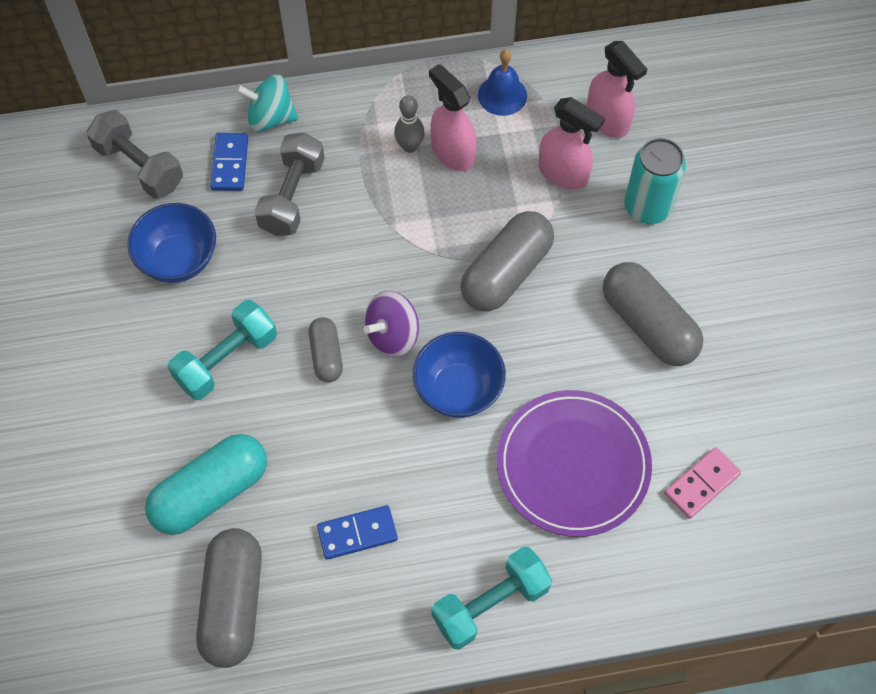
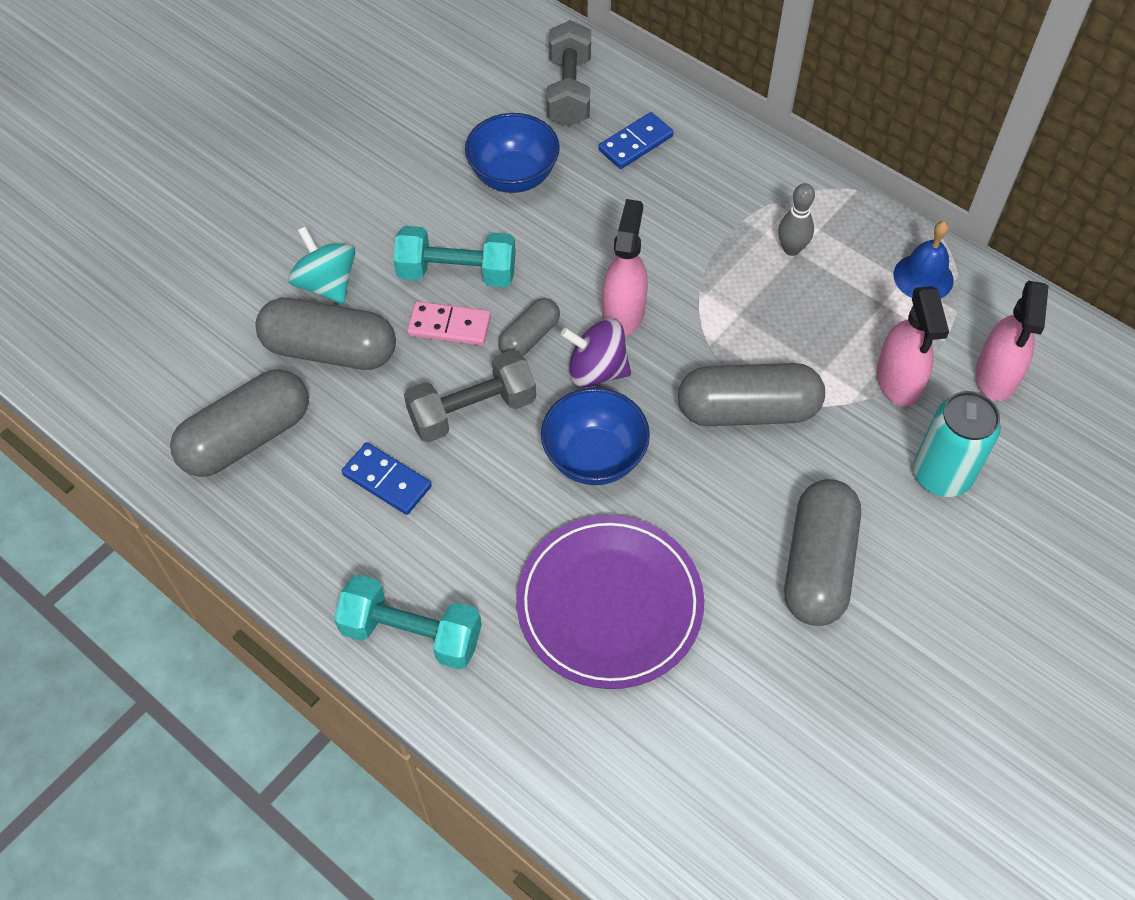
camera: 50 degrees right, 5 degrees down
turquoise capsule [145,434,267,535] -> grey capsule [255,298,396,370]
turquoise spinning top [236,75,298,132] -> turquoise spinning top moved to [288,226,355,304]
grey dumbbell [254,132,325,236] -> grey dumbbell moved to [404,350,536,443]
pink spray bottle [429,64,477,171] -> pink spray bottle moved to [602,199,648,336]
pink domino [664,447,741,519] -> pink domino moved to [407,301,491,346]

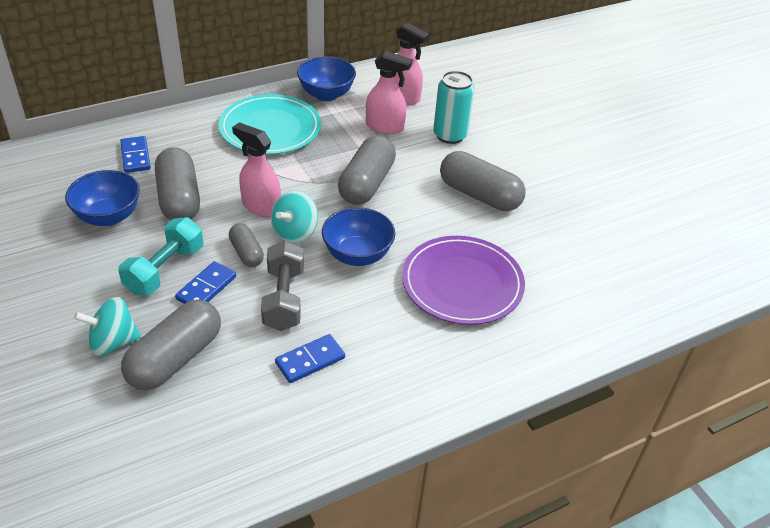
camera: 70 degrees left, 15 degrees down
grey capsule [170,369,309,477] -> grey capsule moved to [155,147,200,220]
turquoise dumbbell [334,575,482,670] -> none
pink domino [407,301,491,346] -> blue domino [175,261,236,304]
grey dumbbell [546,20,591,127] -> none
purple spinning top [561,319,631,388] -> turquoise spinning top [271,190,318,244]
grey bowling pin [778,183,815,256] -> turquoise plate [218,94,321,155]
blue bell [894,221,954,299] -> blue bowl [297,56,356,101]

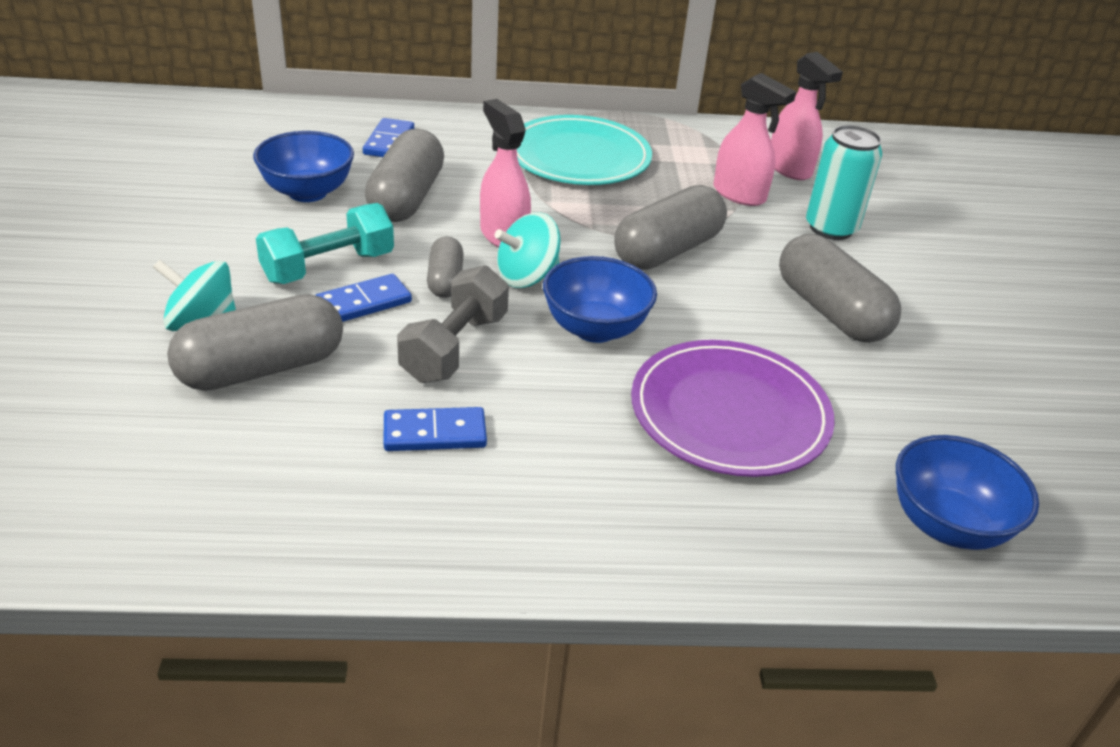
camera: 25 degrees right, 5 degrees down
blue bowl [297,56,356,101] -> blue bowl moved to [896,435,1039,550]

